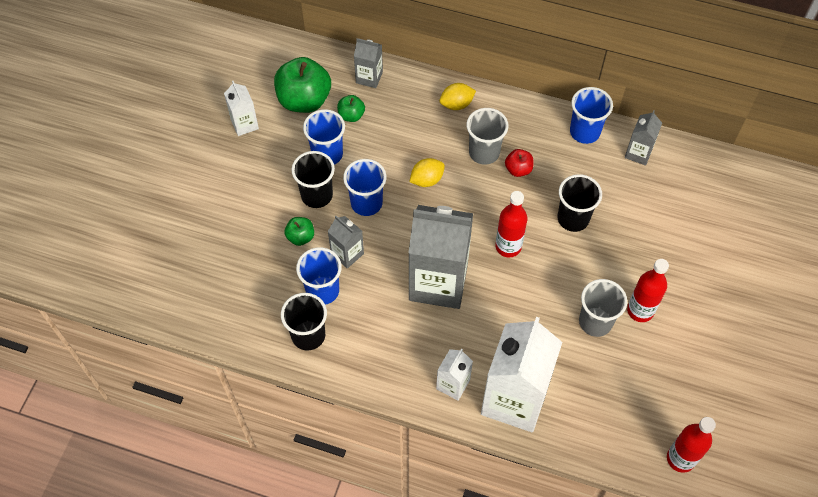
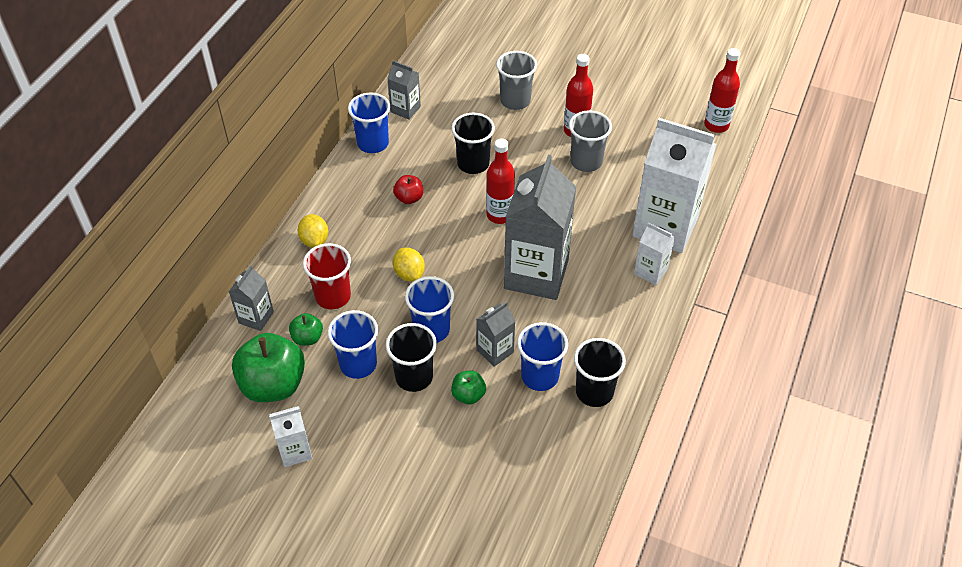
camera: 85 degrees left, 10 degrees down
grey cup [467,108,509,165] -> grey cup moved to [496,51,537,110]
none -> red cup [303,243,351,309]

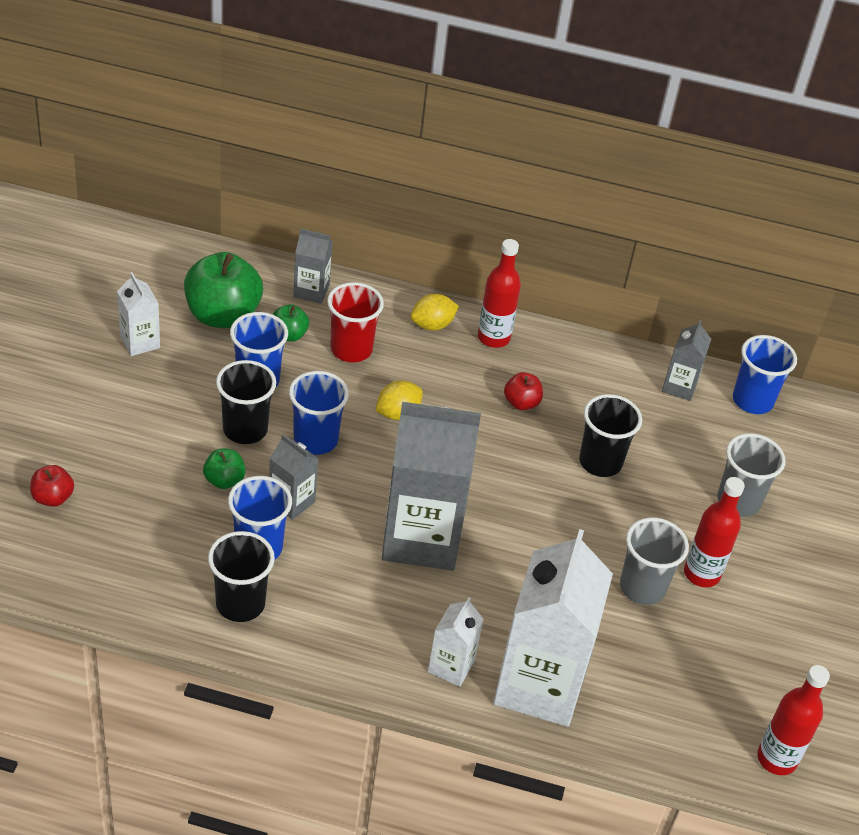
camera: 75 degrees right, 5 degrees down
blue cup [348,93,390,153] -> blue cup moved to [733,335,797,414]
red bottle [486,139,515,224] -> red bottle moved to [478,239,521,348]
none -> red apple [30,465,74,507]

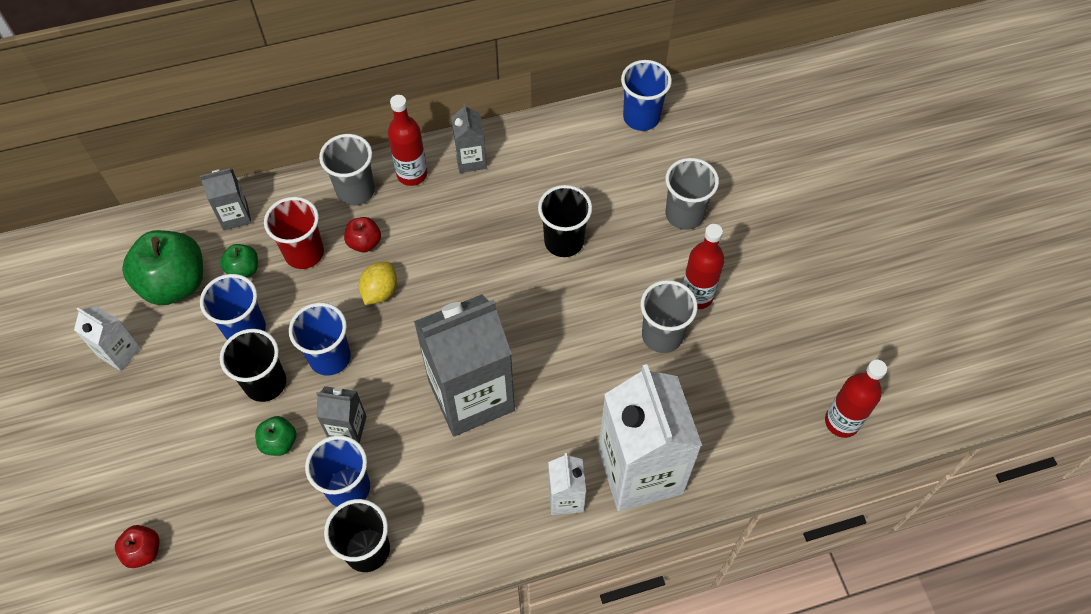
camera: 25 degrees left, 15 degrees up
yellow lemon [410,294,459,330] -> grey cup [319,134,375,206]
red apple [504,372,543,410] -> red apple moved to [344,217,381,252]
grey carton [662,320,711,401] -> grey carton moved to [451,103,487,173]

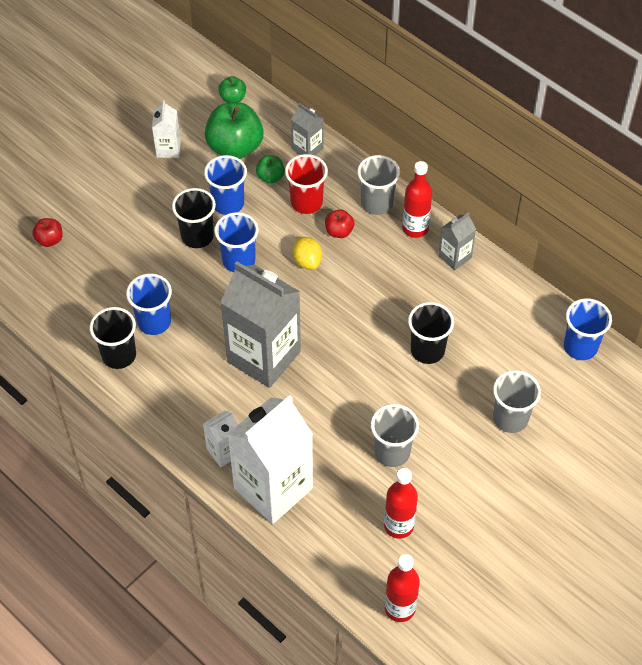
camera: 60 degrees right, 5 degrees down
green apple [255,416,296,456] -> green apple moved to [218,76,246,103]
grey carton [316,386,367,444] -> none
yellow lemon [359,262,397,305] -> yellow lemon turned 75 degrees clockwise [293,237,322,270]
red bottle [683,224,725,309] -> red bottle moved to [384,468,418,539]

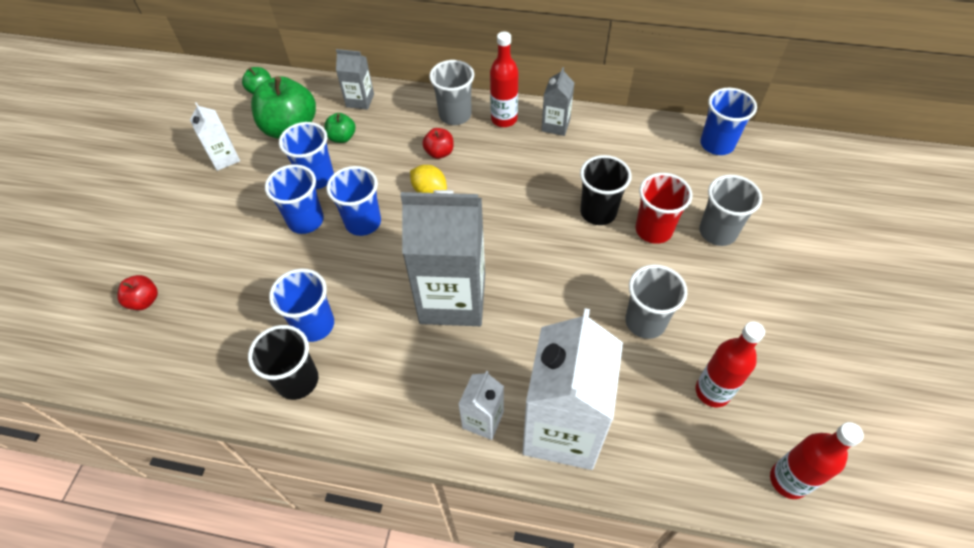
camera: 30 degrees left, 0 degrees up
black cup [172,188,216,248] -> blue cup [265,164,324,234]
red cup [285,154,328,214] -> red cup moved to [635,173,693,244]

